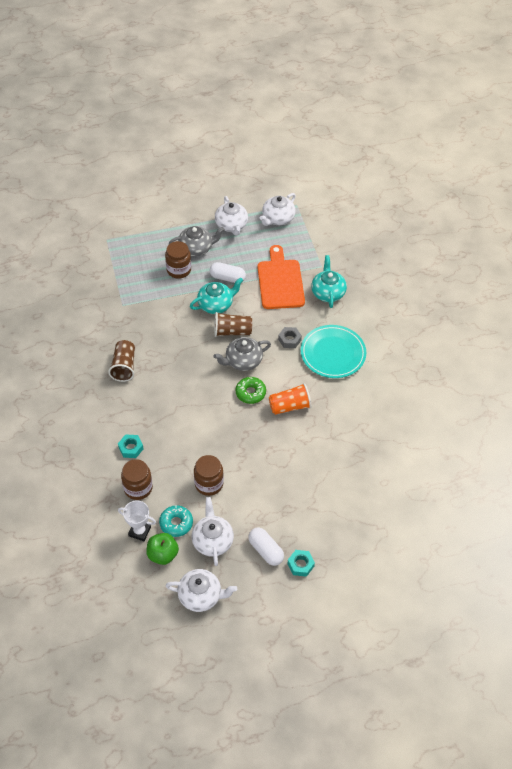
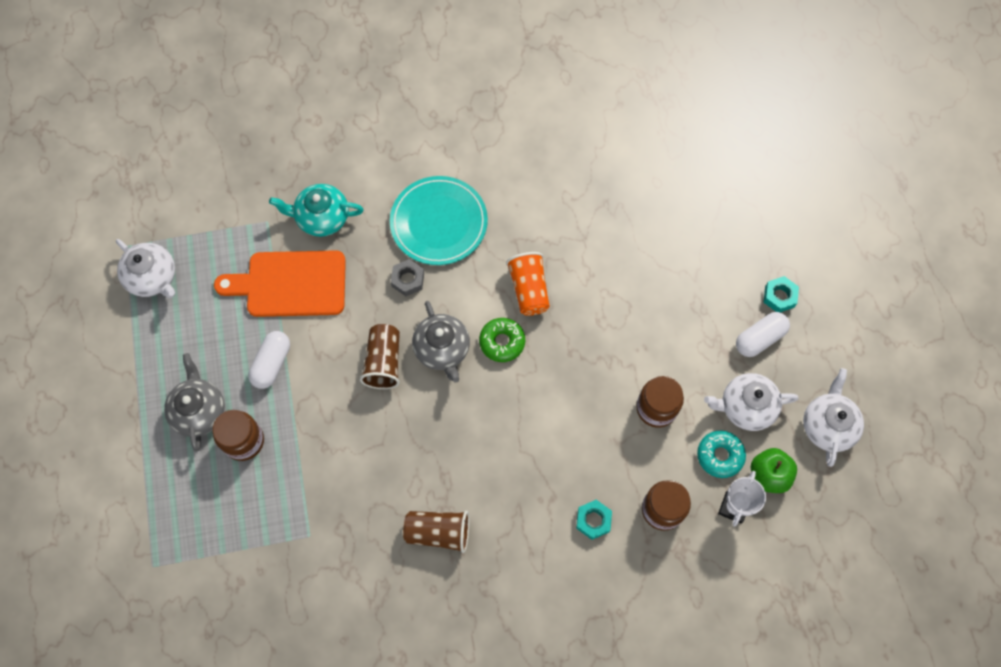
camera: 85 degrees left, 15 degrees up
turquoise teapot [190,278,243,314] -> none
white teapot [215,196,248,236] -> none

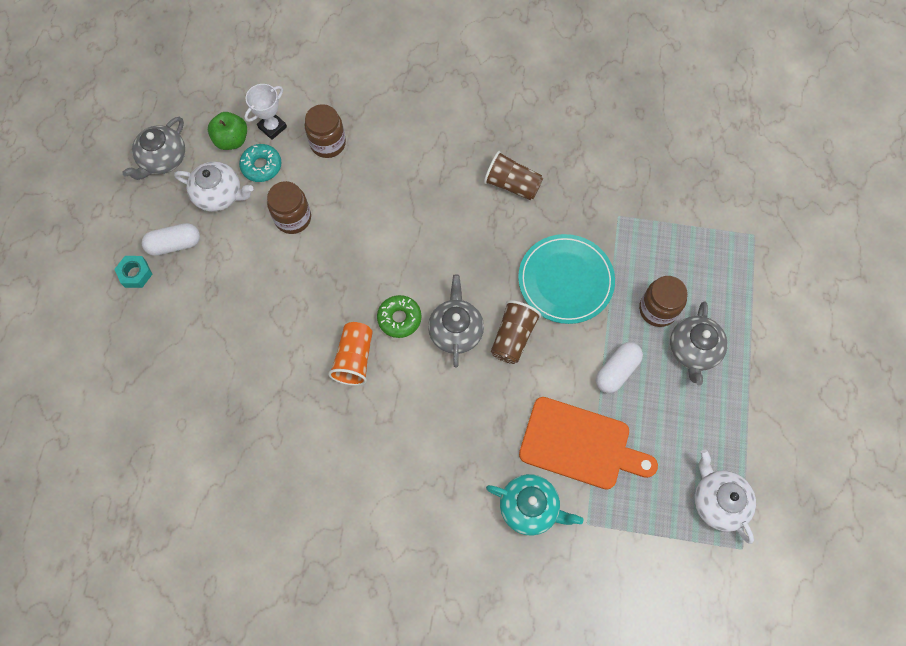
camera: 160 degrees left, 0 degrees up
turquoise plate [390,176,488,265] -> turquoise plate moved to [518,234,615,324]
grey nut [391,259,424,296] -> none
turquoise nut [576,500,612,540] -> none
white teapot [803,368,864,467] -> grey teapot [122,117,185,180]

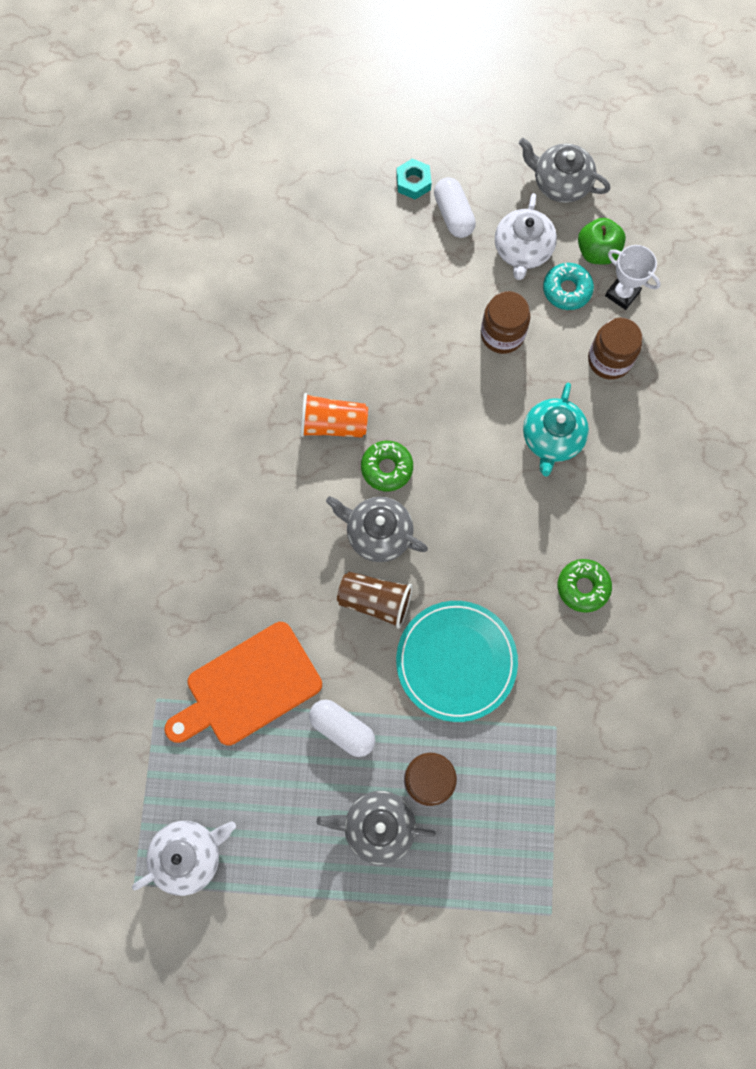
camera: 85 degrees right, 5 degrees up
grey teapot [428,275,484,368] -> grey teapot turned 150 degrees counterclockwise [326,496,428,562]
brown cup [484,151,543,200] -> green donut [558,559,612,613]
turquoise teapot [486,474,583,535] -> turquoise teapot moved to [523,383,589,477]
orange cutting board [519,397,658,489] -> orange cutting board turned 45 degrees clockwise [164,622,322,746]

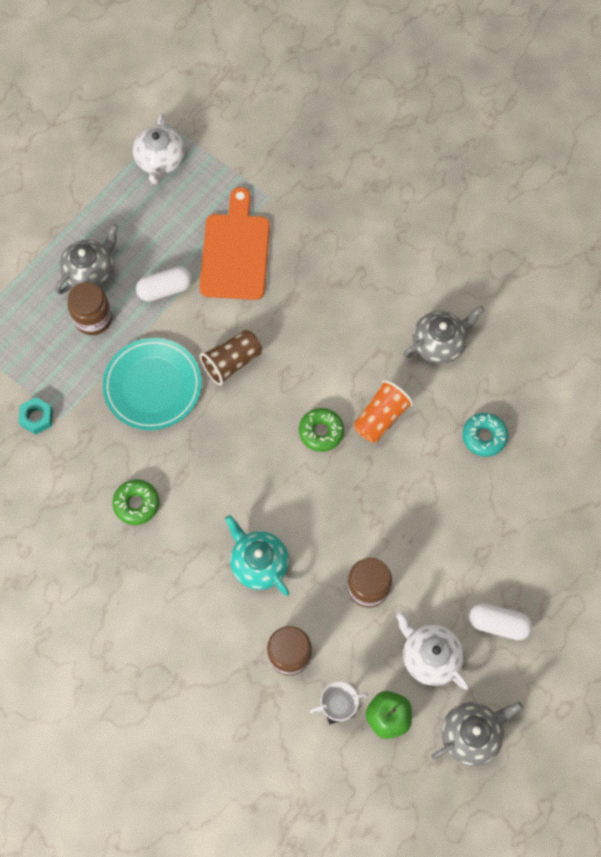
camera: 125 degrees right, 5 degrees down
grey teapot [326,496,428,562] -> grey teapot moved to [403,306,484,364]
turquoise nut [396,158,432,200] -> turquoise nut moved to [18,397,53,435]
turquoise donut [543,263,594,310] -> turquoise donut moved to [462,413,508,457]

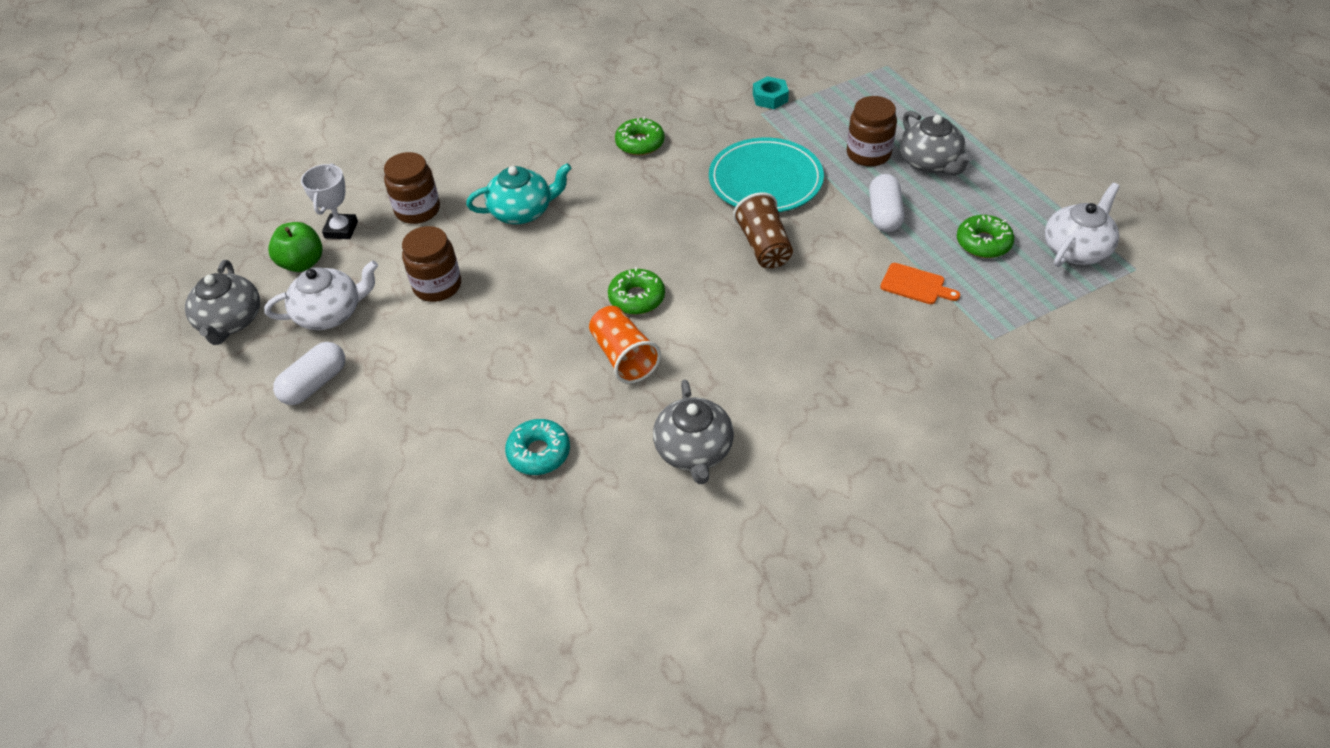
camera: 115 degrees right, 20 degrees down
white teapot [133,113,185,184] -> white teapot turned 105 degrees clockwise [1045,183,1120,267]
orange cutting board [199,187,270,300] -> orange cutting board [880,263,960,304], size x0.46
none -> green donut [957,215,1014,258]

